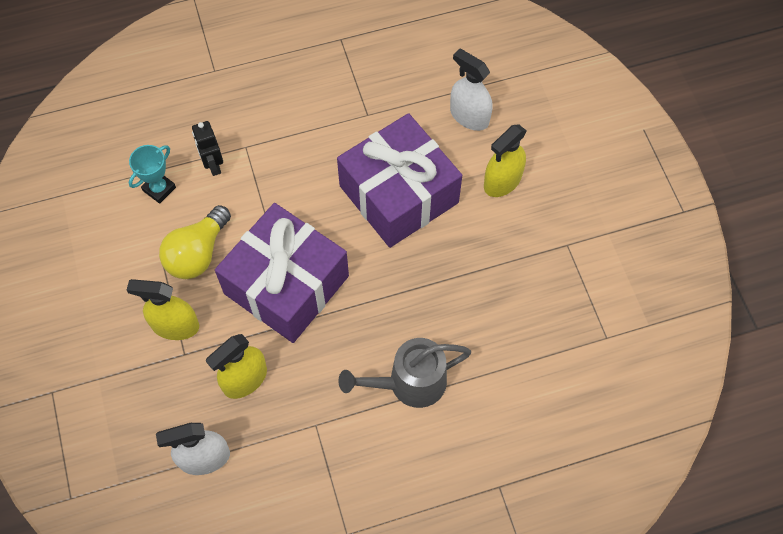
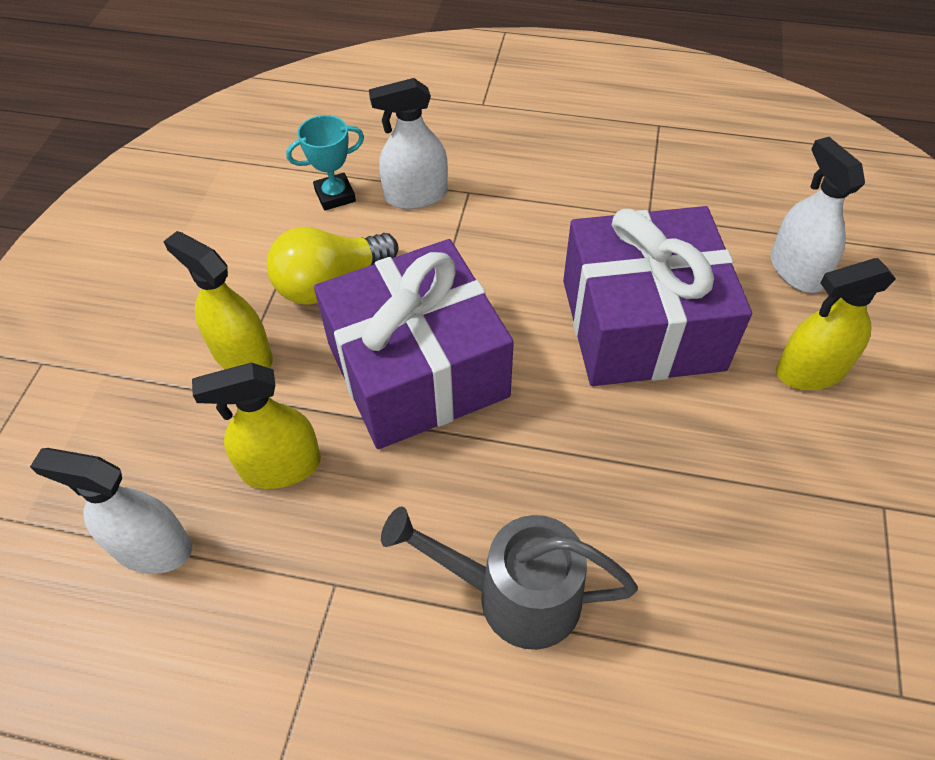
camera: 30 degrees right, 10 degrees down
black robot [192,121,223,176] -> white spray bottle [369,78,448,209]

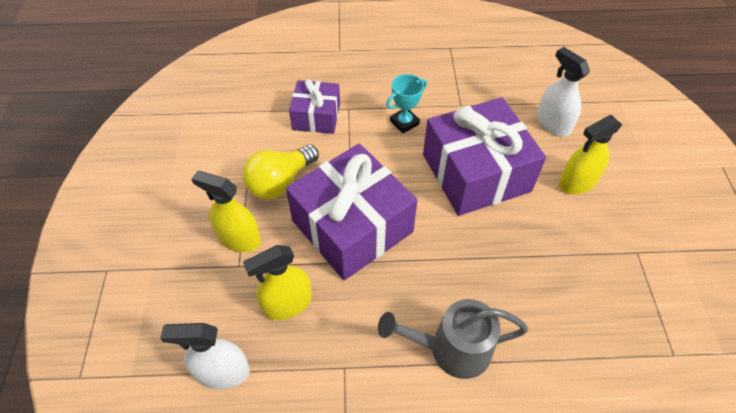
camera: 15 degrees left, 0 degrees up
turquoise trophy [286,115,364,211] -> turquoise trophy moved to [386,74,427,134]
white spray bottle [369,78,448,209] -> purple gift [289,79,340,134]

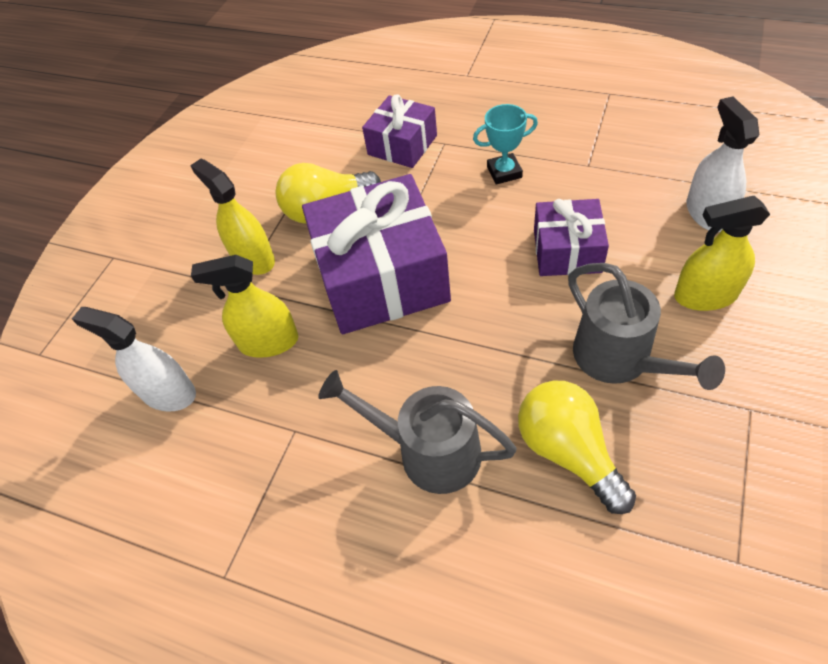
camera: 30 degrees right, 0 degrees up
purple gift [423,97,546,216] -> purple gift [534,199,609,276], size x0.55
none -> yellow light bulb [518,381,636,514]
none -> grey watering can [568,263,725,390]

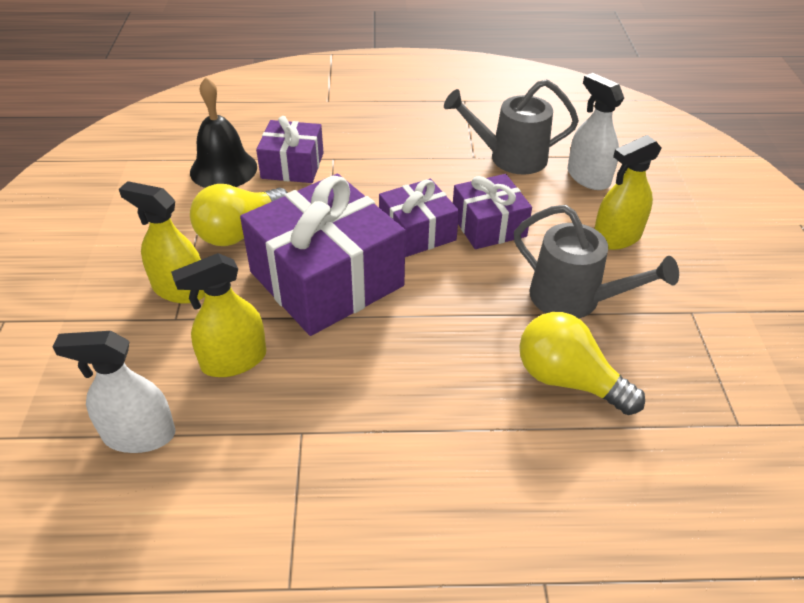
camera: 30 degrees left, 10 degrees down
grey watering can [318,370,517,494] -> grey watering can moved to [444,79,579,175]
turquoise trophy [473,104,538,185] -> none
none -> black bell [190,77,257,188]
none -> purple gift [379,179,459,257]

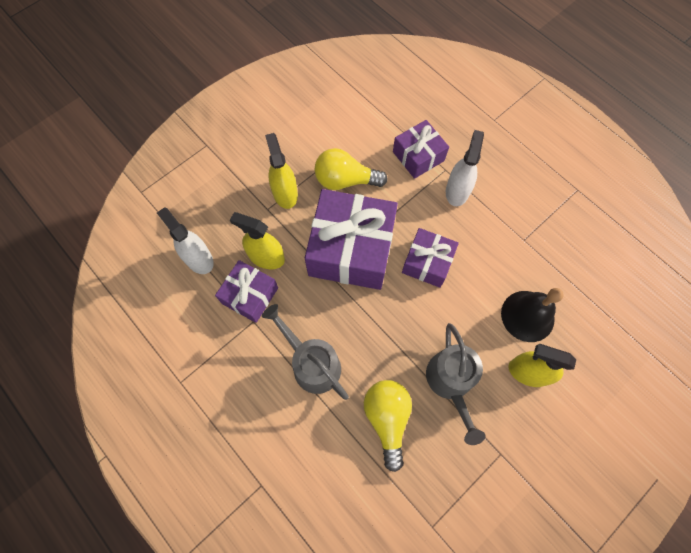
camera: 50 degrees right, 25 degrees up
black bell [190,77,257,188] -> black bell moved to [501,288,564,342]
grey watering can [444,79,579,175] -> grey watering can moved to [262,304,349,400]
purple gift [453,174,532,249] -> purple gift moved to [215,260,278,323]
white spray bottle [567,73,624,190] -> white spray bottle moved to [446,130,484,206]

